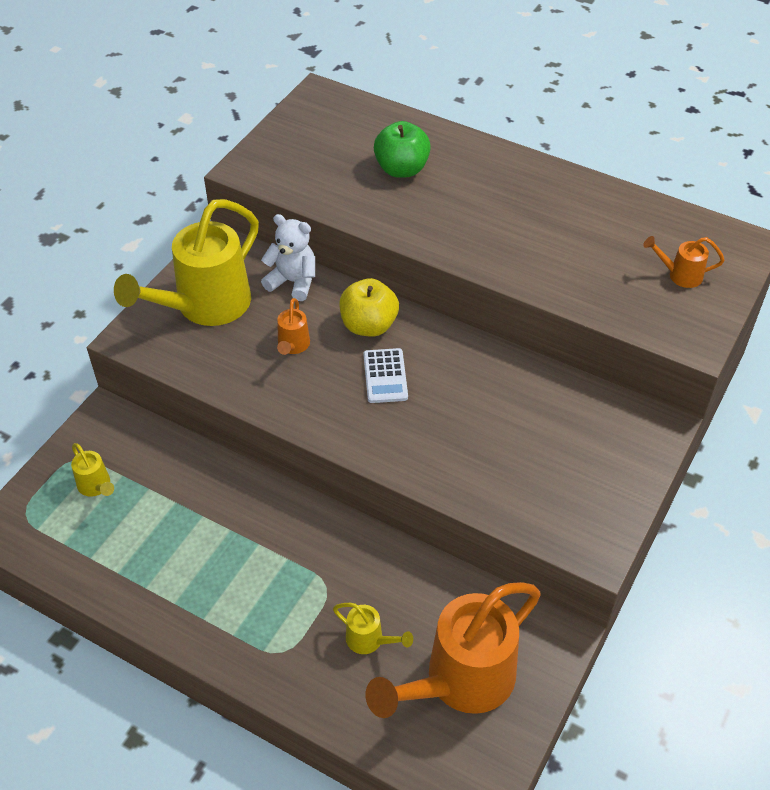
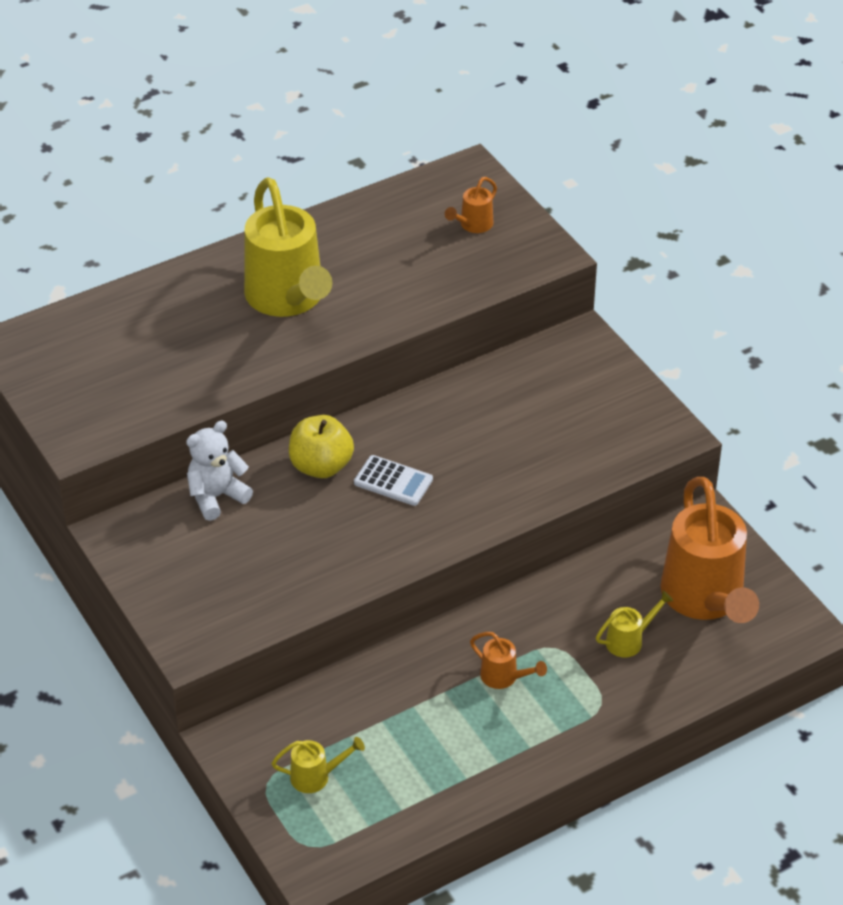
camera: 60 degrees left, 5 degrees down
yellow watering can [114,199,259,326] -> yellow watering can moved to [244,177,332,317]
orange watering can [277,298,310,355] -> orange watering can moved to [470,632,547,689]
green apple [374,121,431,178] -> none

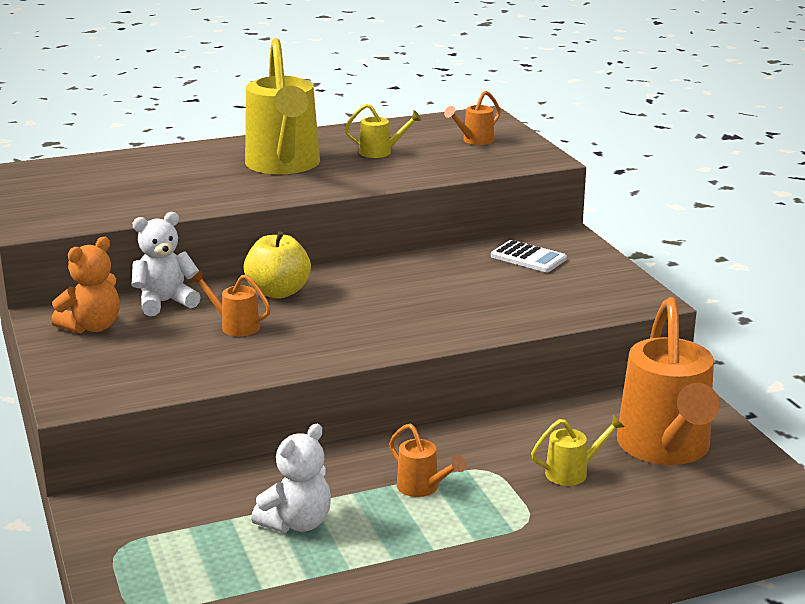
camera: 10 degrees right, 20 degrees down
yellow watering can [272,737,365,793] -> yellow watering can moved to [345,104,422,158]
white calculator [354,455,433,506] -> white calculator moved to [491,240,567,272]
none -> orange teddy bear [51,237,120,333]
none -> orange watering can [190,270,271,336]
none -> white teddy bear [251,424,331,533]

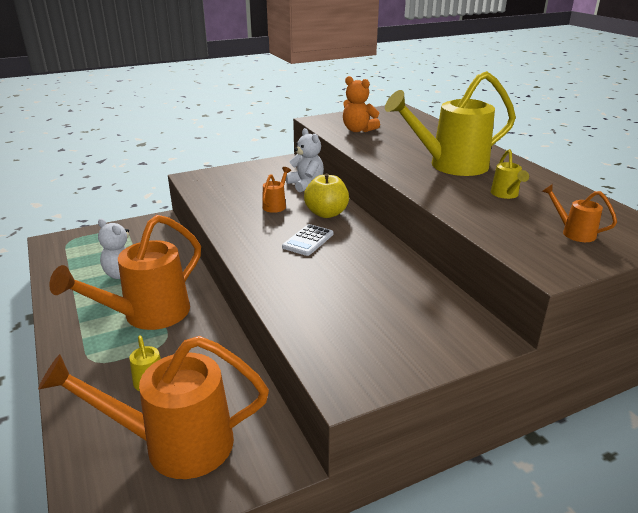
camera: 85 degrees right, 5 degrees up
orange teddy bear [51,237,120,333] -> orange teddy bear moved to [343,76,380,132]
orange watering can [389,423,466,497] -> orange watering can [49,215,201,330], size x2.33
white calculator [491,240,567,272] -> white calculator moved to [282,224,333,256]

